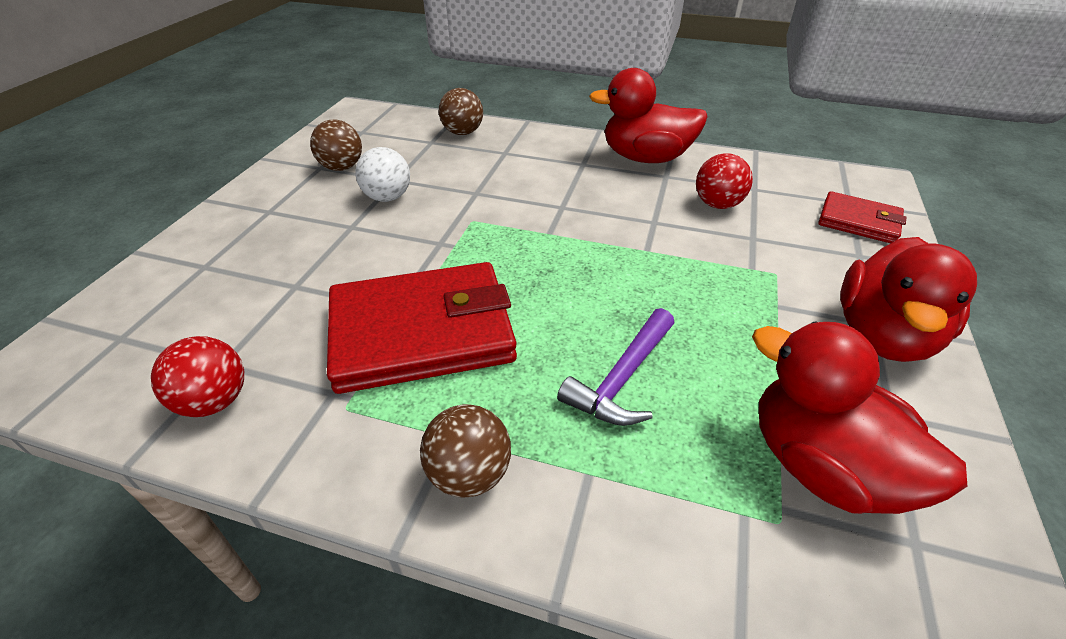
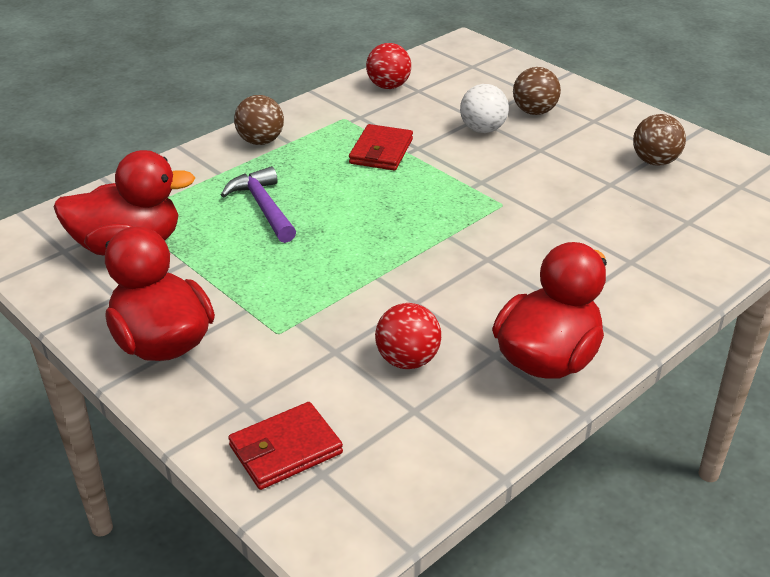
camera: 120 degrees right, 5 degrees down
red wallet [327,262,517,394] -> red wallet [349,124,413,171], size x0.52
white ball [355,147,410,202] -> white ball moved to [460,84,509,133]
brown ball [439,88,483,135] -> brown ball moved to [513,67,561,115]

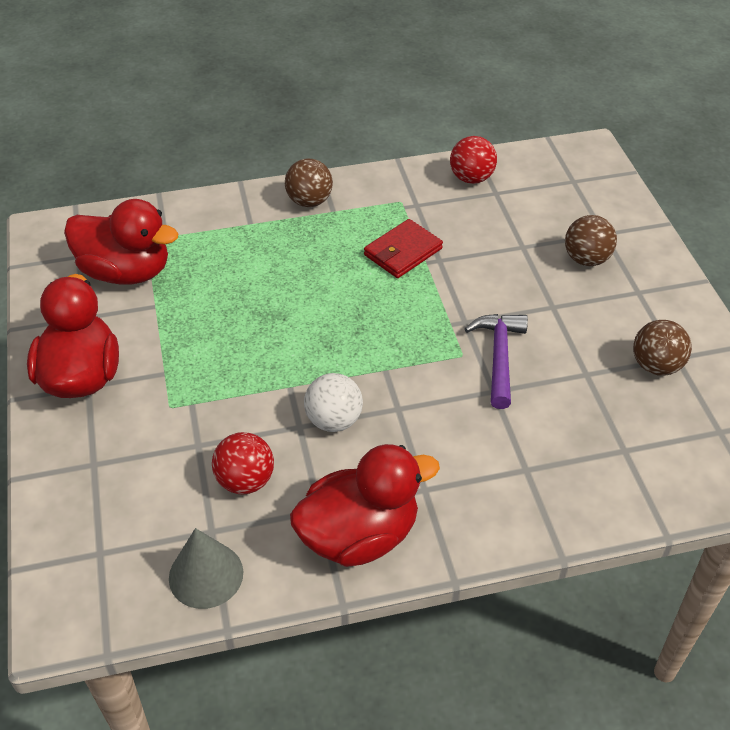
camera: 30 degrees right, 10 degrees up
purple hammer [221,166,296,243] -> purple hammer moved to [465,314,528,409]
red wallet [228,402,343,490] -> none
white ball [460,84,509,133] -> white ball moved to [304,373,363,432]
none -> grey cone [169,528,243,609]

